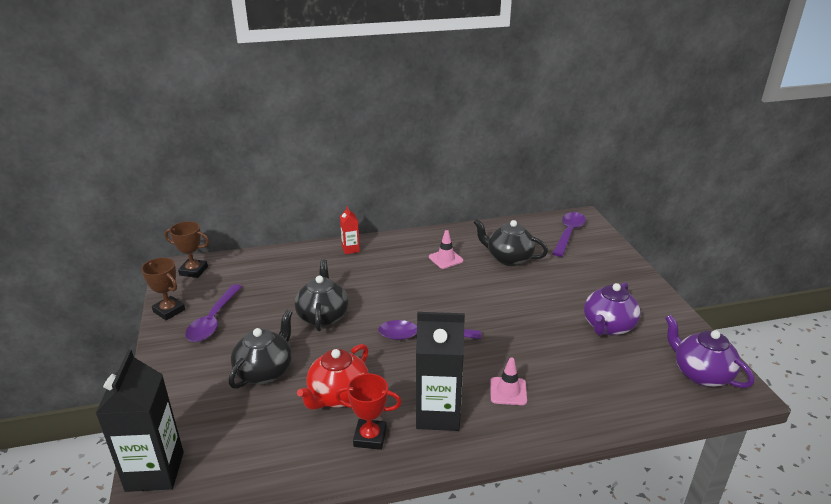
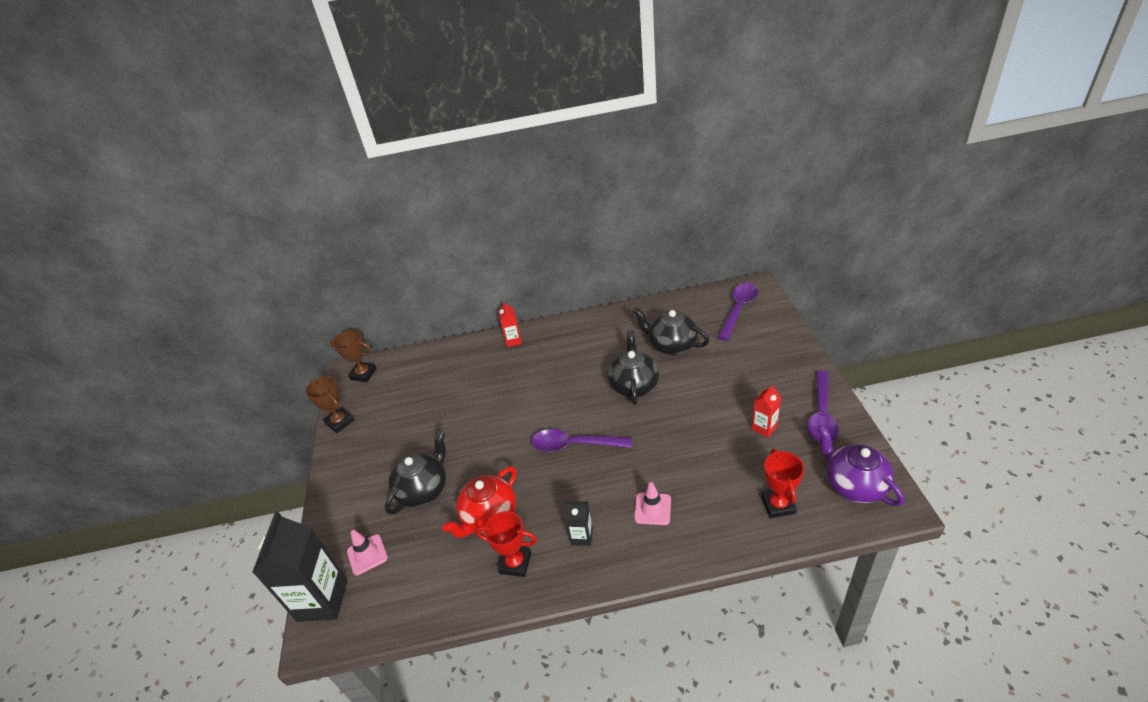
camera: 10 degrees right, 10 degrees up
purple spoon [185,284,242,342] -> purple spoon moved to [807,370,839,443]
black teapot [295,259,349,332] -> black teapot moved to [607,330,659,405]
black carton [416,312,465,431] -> black carton [564,501,593,546], size x0.50
pink traffic cone [429,230,463,269] -> pink traffic cone moved to [347,530,388,575]
purple teapot [584,282,641,336] -> red carton [752,385,781,438]
none -> red trophy [761,449,804,518]

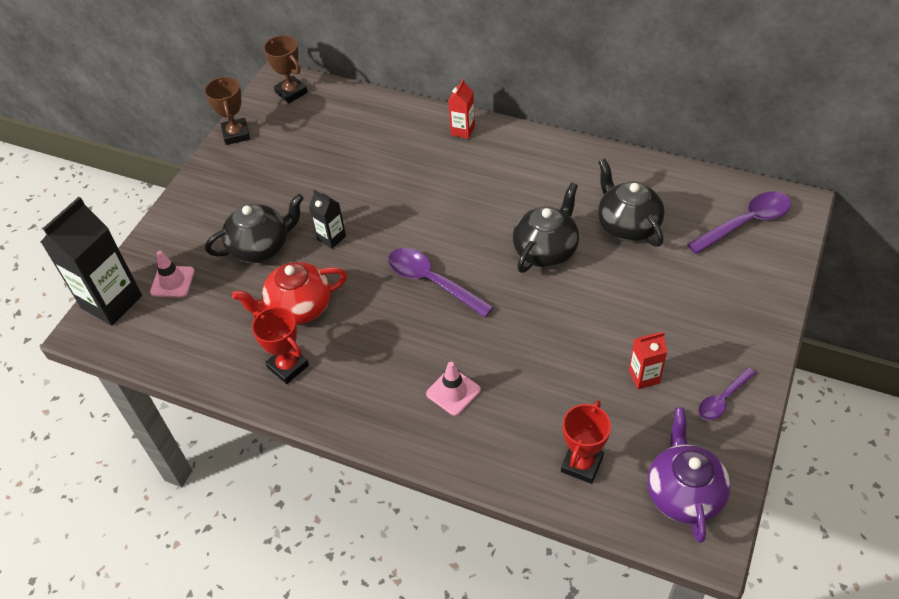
camera: 30 degrees right, 10 degrees up
black carton [564,501,593,546] -> black carton moved to [309,189,346,249]
purple spoon [807,370,839,443] -> purple spoon [698,368,756,420], size x0.60

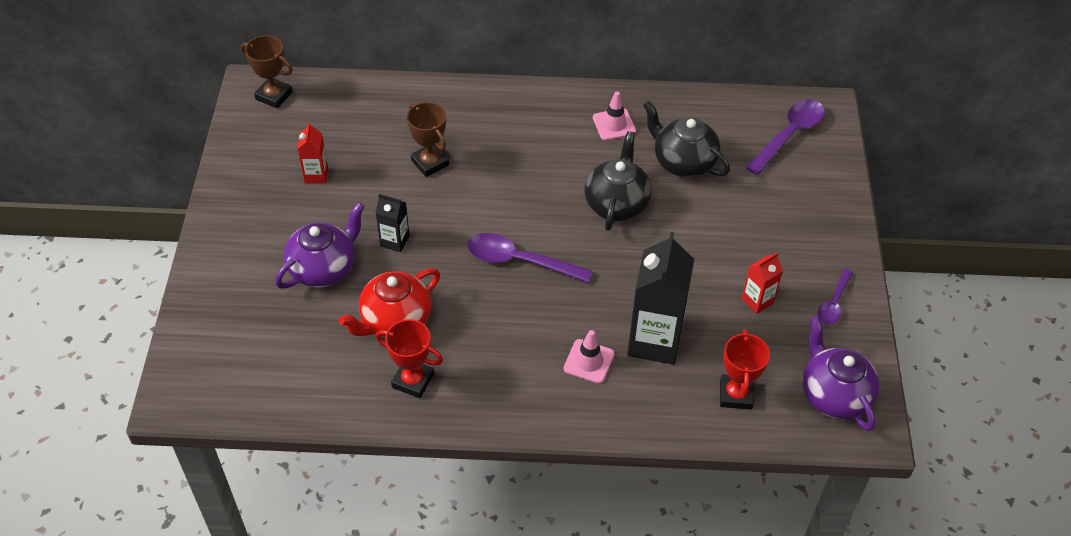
camera: 25 degrees left, 0 degrees up
black carton [41,197,142,326] -> black carton moved to [627,232,694,365]
pink traffic cone [150,251,195,298] -> pink traffic cone moved to [593,91,636,141]
brown trophy [204,77,250,145] -> brown trophy moved to [407,102,449,177]
black teapot [205,194,304,263] -> purple teapot [275,202,365,289]
red carton [448,79,475,139] -> red carton moved to [298,122,328,183]

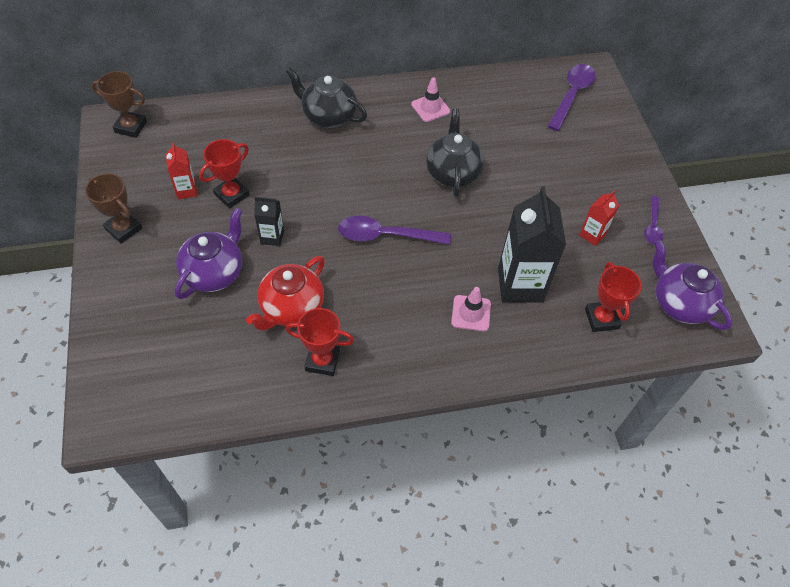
camera: 15 degrees left, 5 degrees up
brown trophy [407,102,449,177] -> brown trophy moved to [85,173,142,244]
black teapot [643,101,730,177] -> black teapot moved to [286,67,367,128]
none -> red trophy [199,139,250,208]

